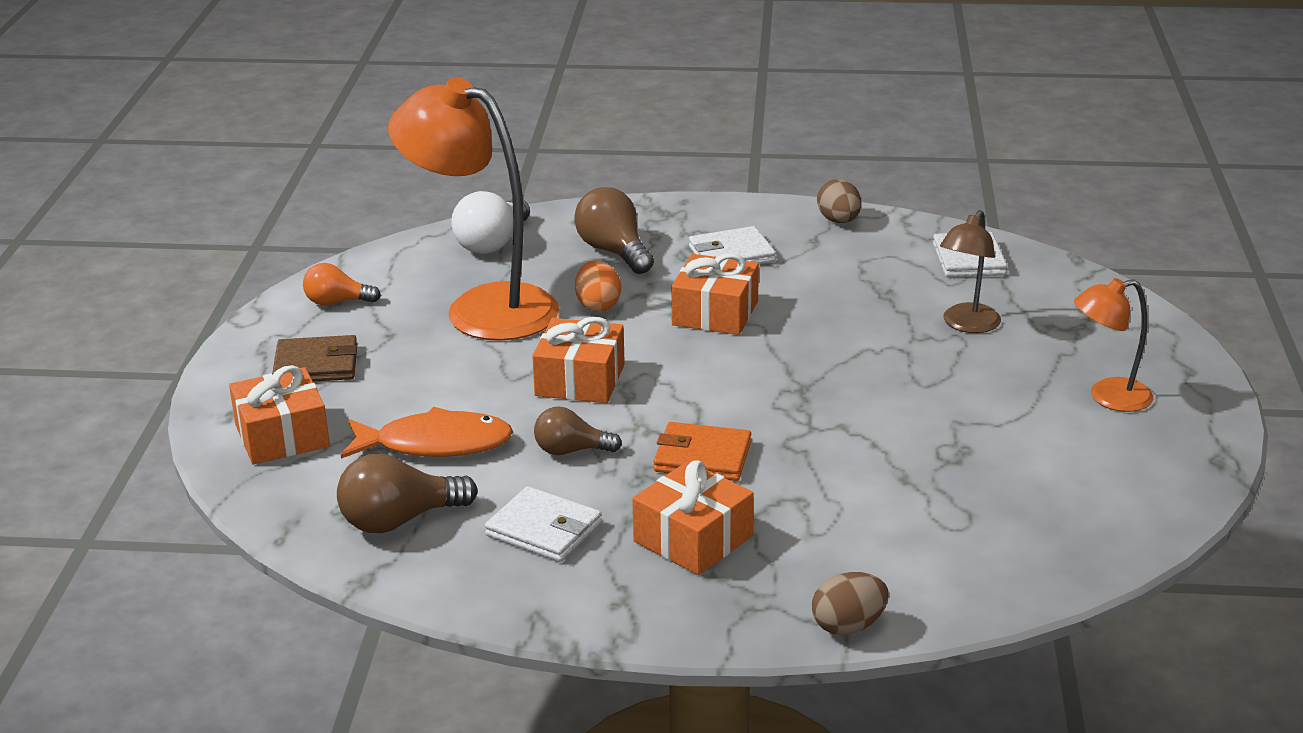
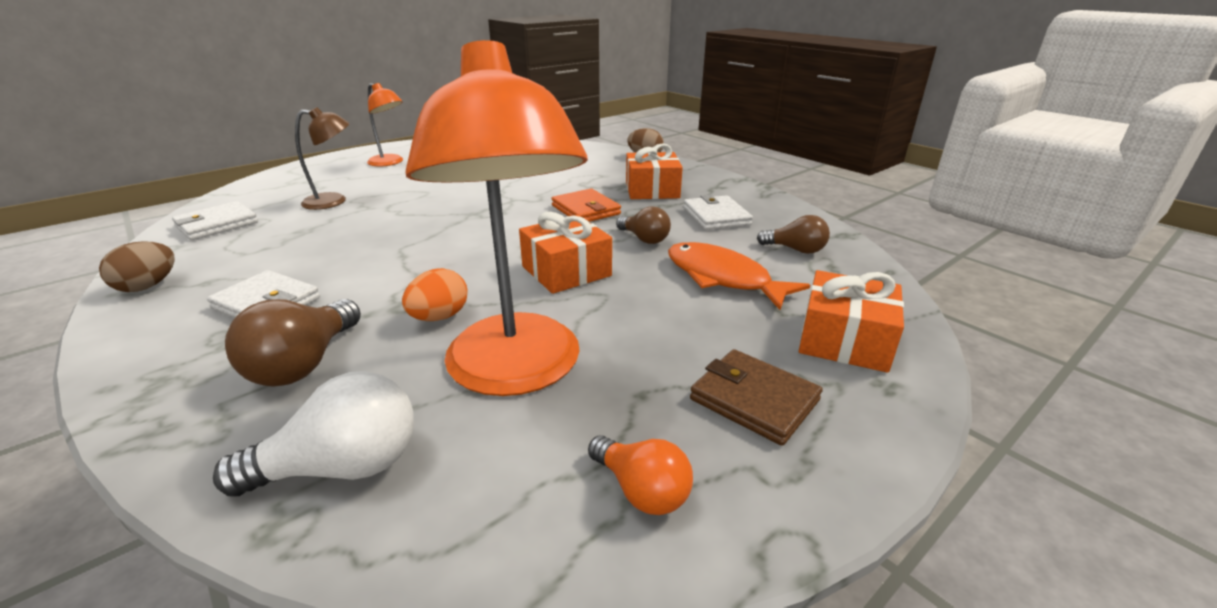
camera: 135 degrees left, 0 degrees up
brown light bulb [337,453,477,533] -> brown light bulb [757,215,830,254], size x0.65
orange gift [671,253,759,335] -> none

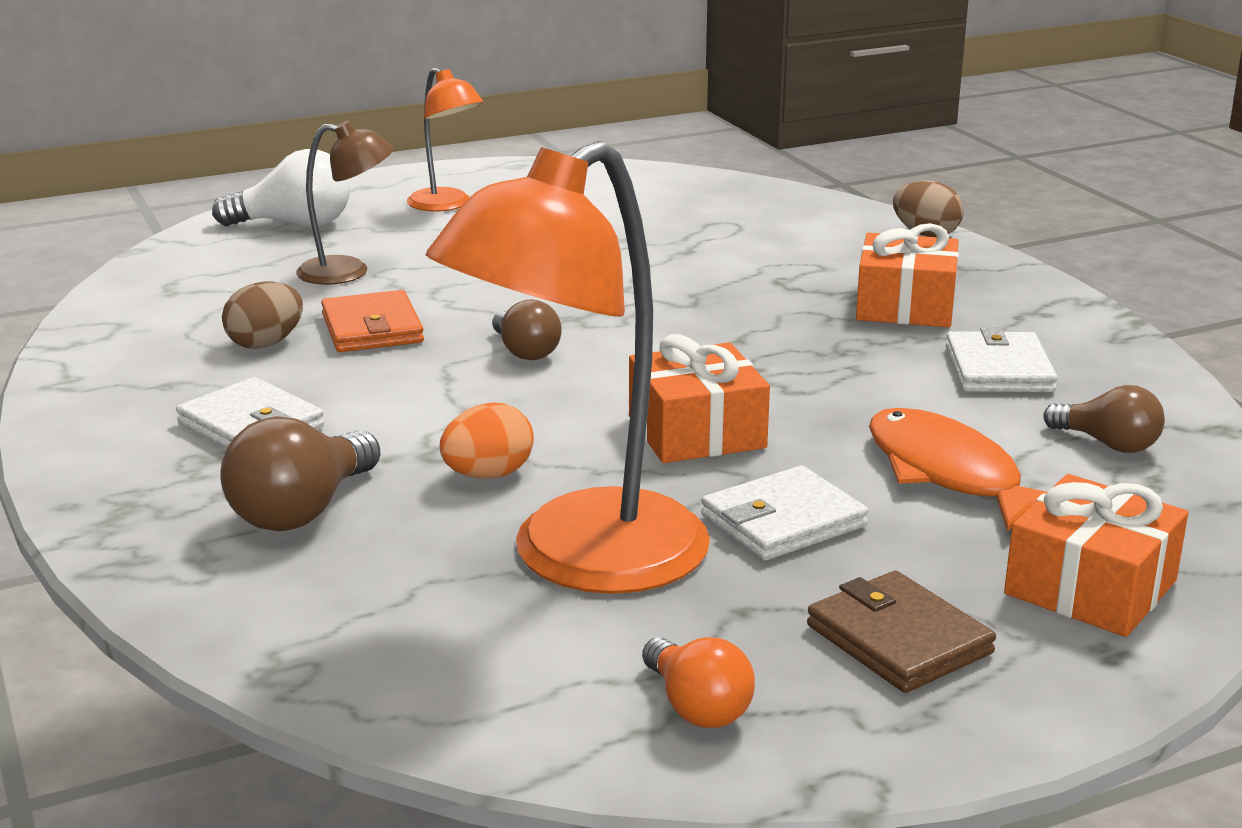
camera: 15 degrees right, 5 degrees down
brown egg [99,241,175,292] -> brown egg moved to [222,282,303,349]
white wallet [172,201,258,240] -> white wallet moved to [701,466,868,561]
white light bulb [213,371,414,497] -> white light bulb moved to [212,149,350,227]
orange lamp [406,40,588,396] -> orange lamp turned 45 degrees clockwise [426,141,710,594]
orange wallet [551,189,621,222] -> orange wallet moved to [321,290,424,352]
brown light bulb [616,206,671,244] -> brown light bulb moved to [492,299,562,360]

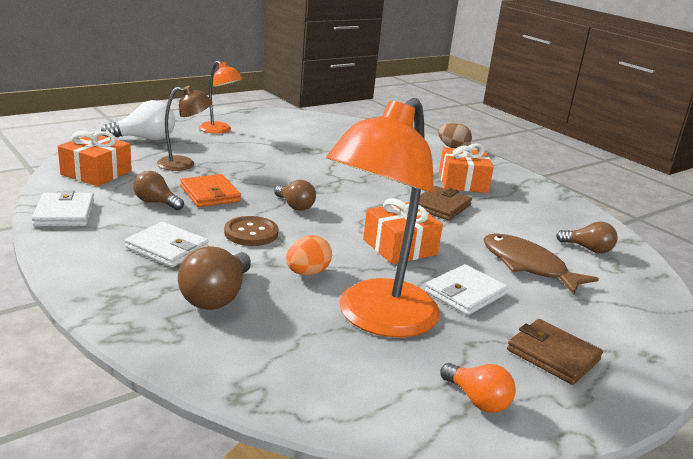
camera: 15 degrees left, 0 degrees up
brown egg [222,282,303,349] -> brown light bulb [133,171,184,210]
orange fish [869,408,1046,531] -> brown fish [484,233,599,295]
white wallet [946,327,1057,392] -> white wallet moved to [32,190,94,226]
orange gift [1004,474,1188,637] -> orange gift moved to [58,131,132,186]
none -> brown button [224,216,278,246]
none -> brown wallet [419,186,472,221]

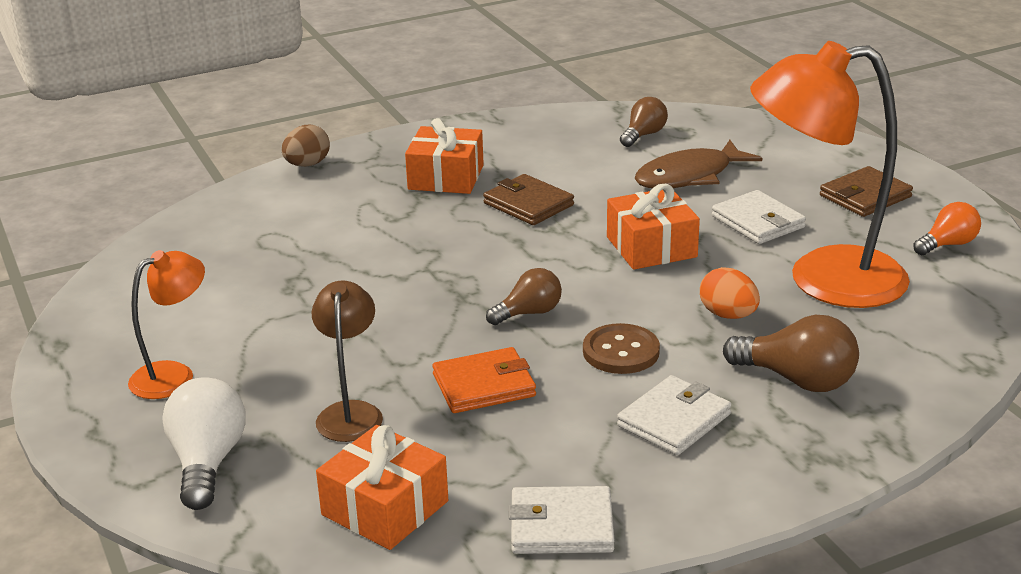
camera: 75 degrees left, 5 degrees up
brown light bulb [133,171,184,210] -> none
orange lamp [326,98,440,338] -> orange lamp turned 135 degrees clockwise [750,41,910,308]

